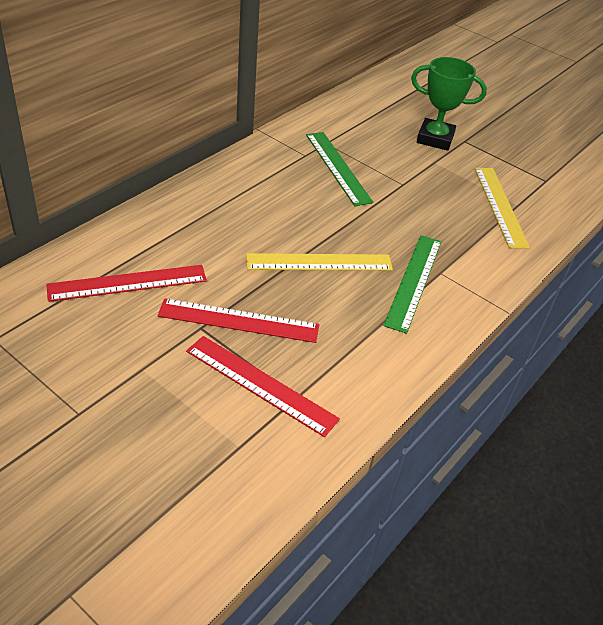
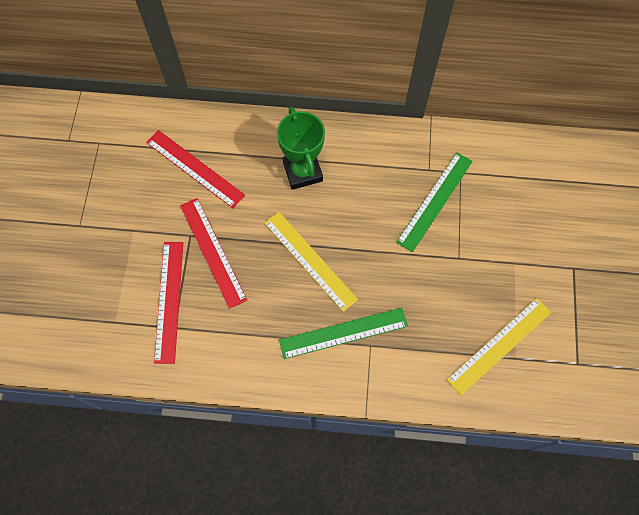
camera: 60 degrees right, 25 degrees up
green trophy [411,57,487,151] -> green trophy moved to [277,107,325,190]

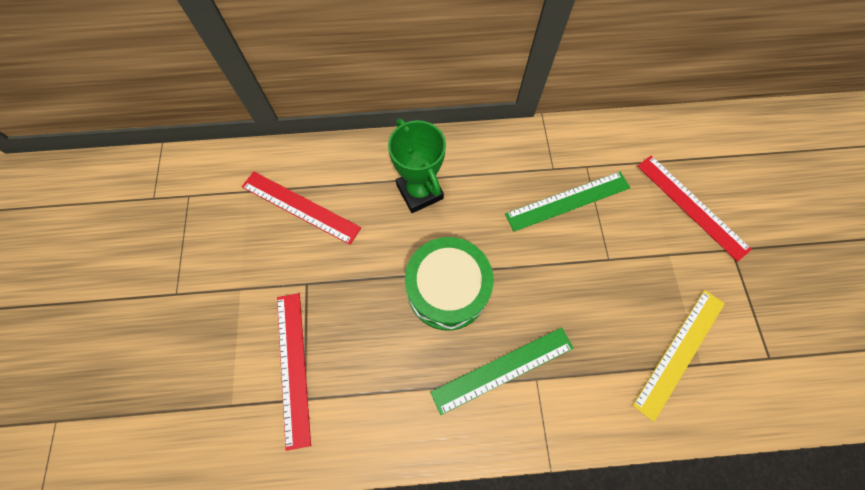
camera: 10 degrees left, 0 degrees up
red ruler [180,198,247,309] -> red ruler moved to [637,156,752,262]
yellow ruler [264,212,358,312] -> green drum [405,237,494,331]
green ruler [396,152,473,252] -> green ruler turned 45 degrees clockwise [505,172,630,232]

